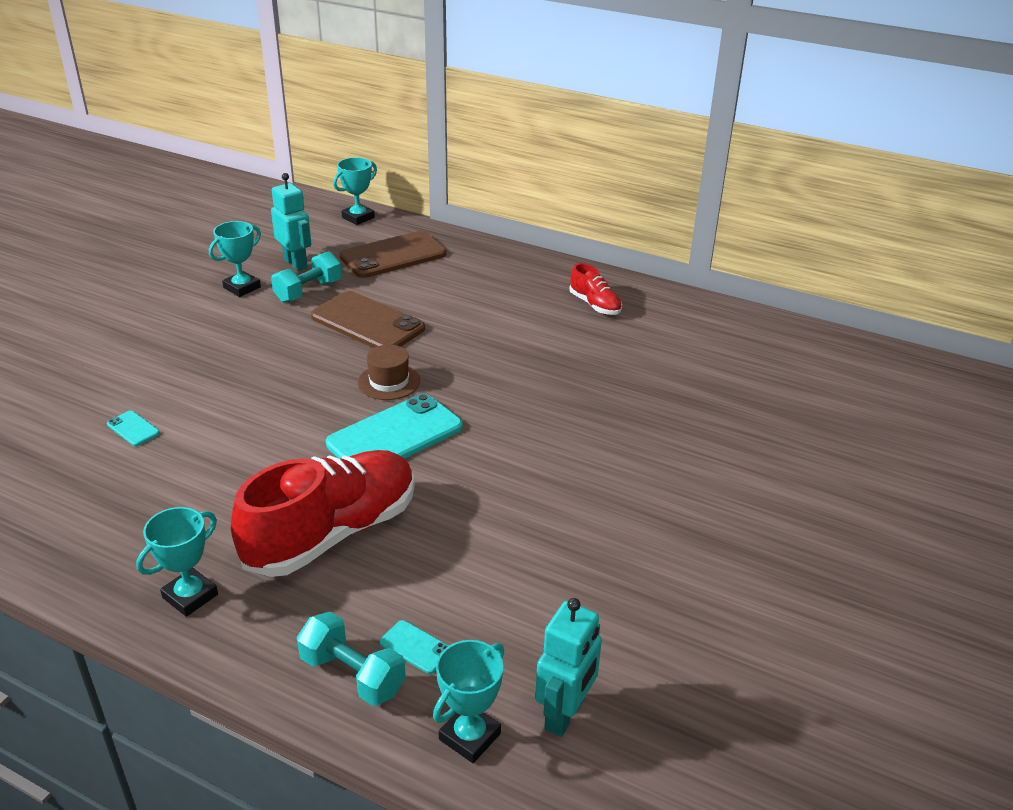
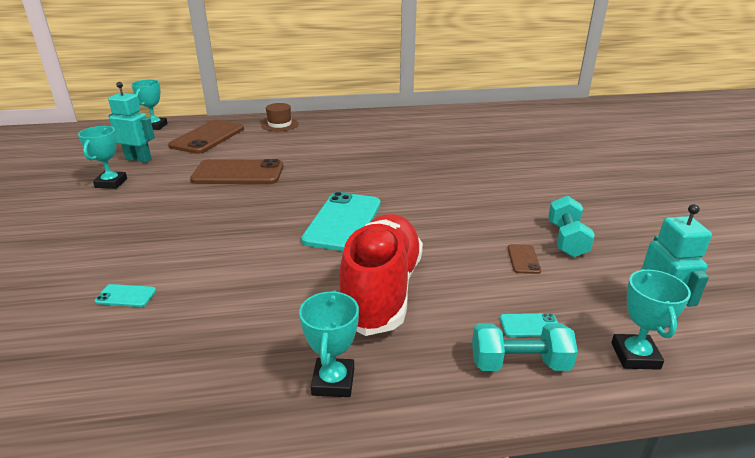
camera: 35 degrees left, 5 degrees down
turquoise dumbbell [271,251,342,303] -> turquoise dumbbell moved to [548,196,595,257]
brown hat [358,345,420,400] -> brown hat moved to [261,103,298,131]
red shoe [569,263,622,315] -> none
none -> brown phone [508,244,541,274]

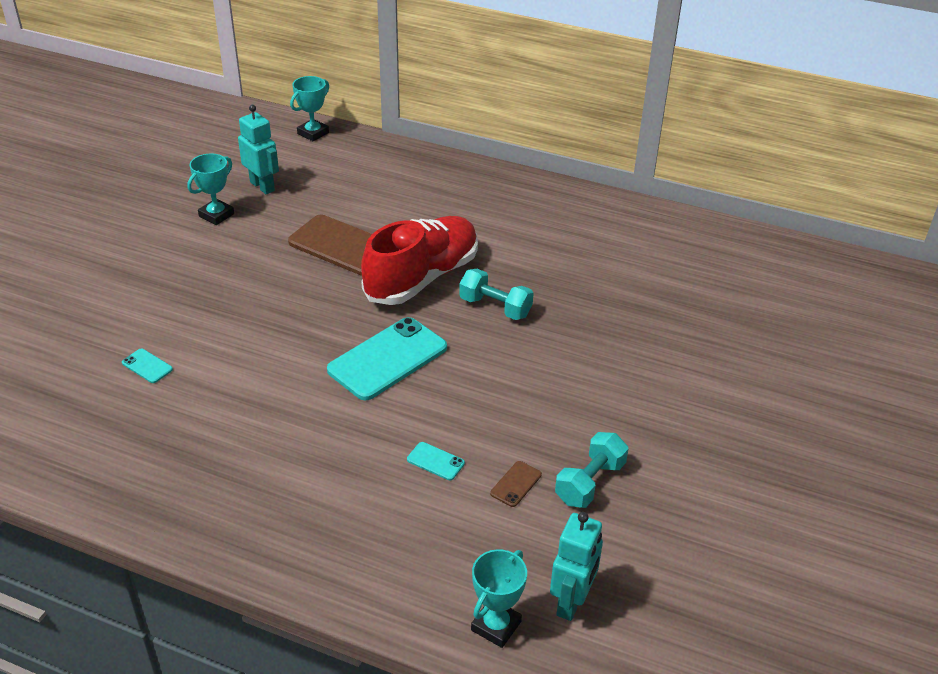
camera: 30 degrees right, 10 degrees up
brown phone [168,120,244,154] -> none
brown hat [261,103,298,131] -> none
turquoise trophy [299,291,359,397] -> none
red shoe [339,214,423,336] -> red shoe moved to [361,216,478,305]
turquoise dumbbell [472,323,578,371] -> turquoise dumbbell moved to [459,269,534,320]
turquoise phone [500,313,558,337] -> turquoise phone moved to [407,442,465,480]

